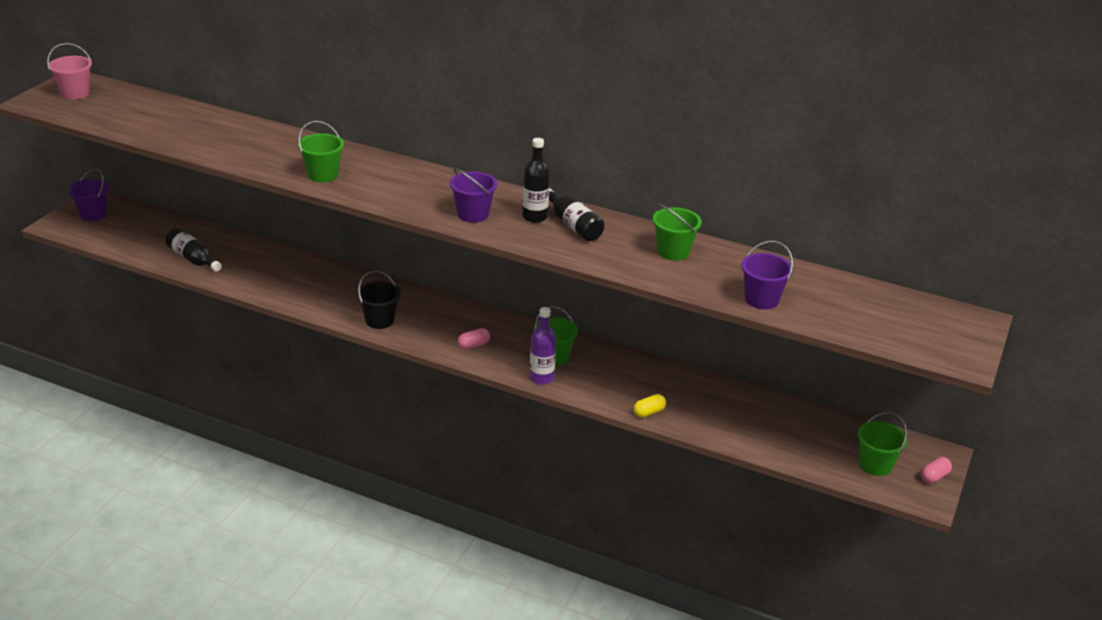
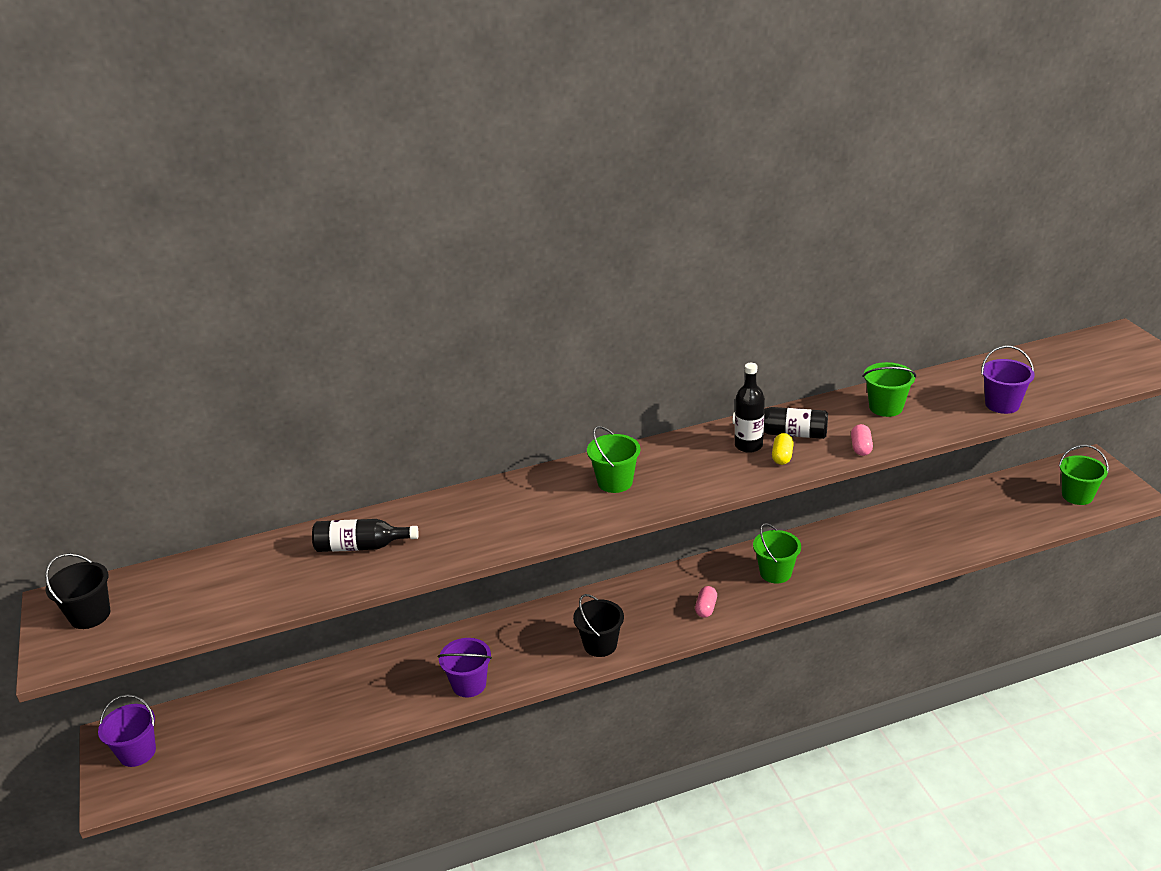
camera: 40 degrees left, 0 degrees up
pink bucket [47,43,92,100] -> black bucket [45,553,110,629]
black bottle [165,228,222,271] -> black bottle moved to [312,519,419,552]
green bucket [298,121,344,182] -> green bucket moved to [587,426,641,493]
purple bucket [450,168,497,223] -> purple bucket moved to [438,638,492,698]
purple bottle [529,307,556,385] -> none
yellow capsule [633,394,666,418] -> yellow capsule moved to [772,433,794,465]
pink capsule [921,457,952,484] -> pink capsule moved to [851,424,873,456]

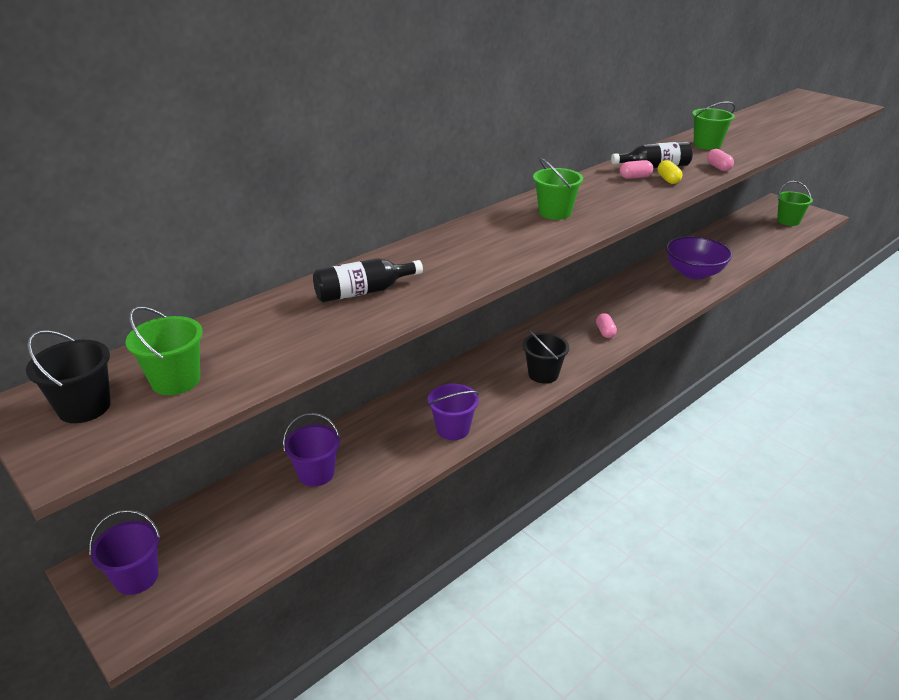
camera: 25 degrees left, 0 degrees up
black bottle [735,363,765,453] -> pink capsule [620,160,653,179]
green bucket [753,523,801,583] -> green bucket moved to [126,306,203,395]
purple bucket [981,345,1035,414] -> purple bucket moved to [283,413,340,486]
none -> purple bowl [666,236,732,279]

